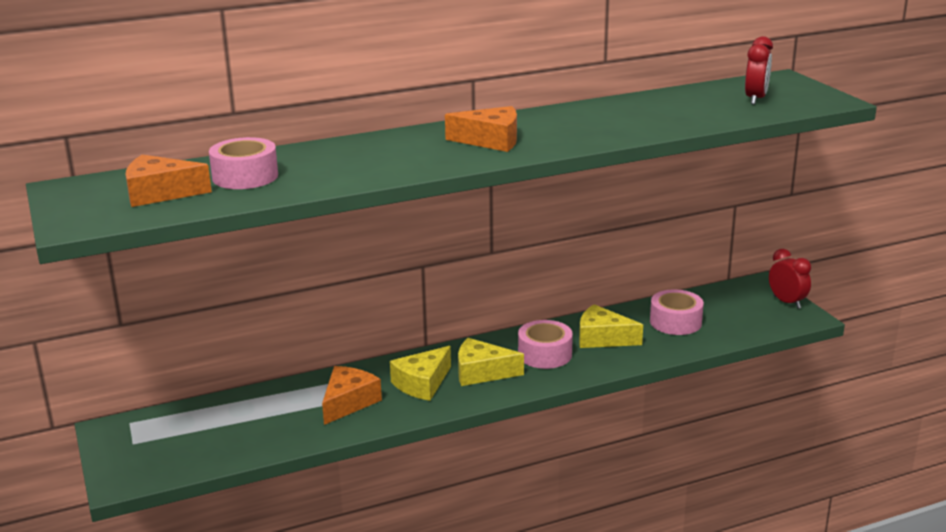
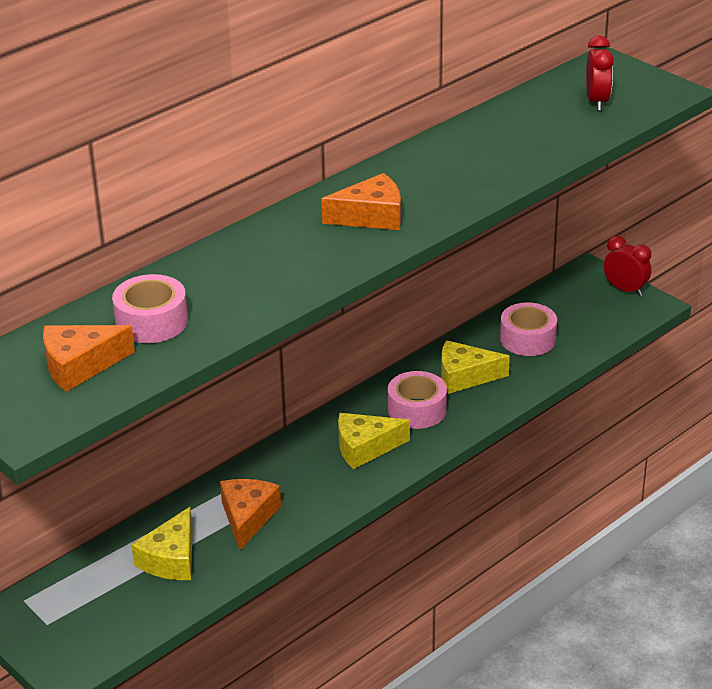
camera: 20 degrees left, 10 degrees up
yellow cheese [390,346,451,401] -> yellow cheese moved to [131,507,192,580]

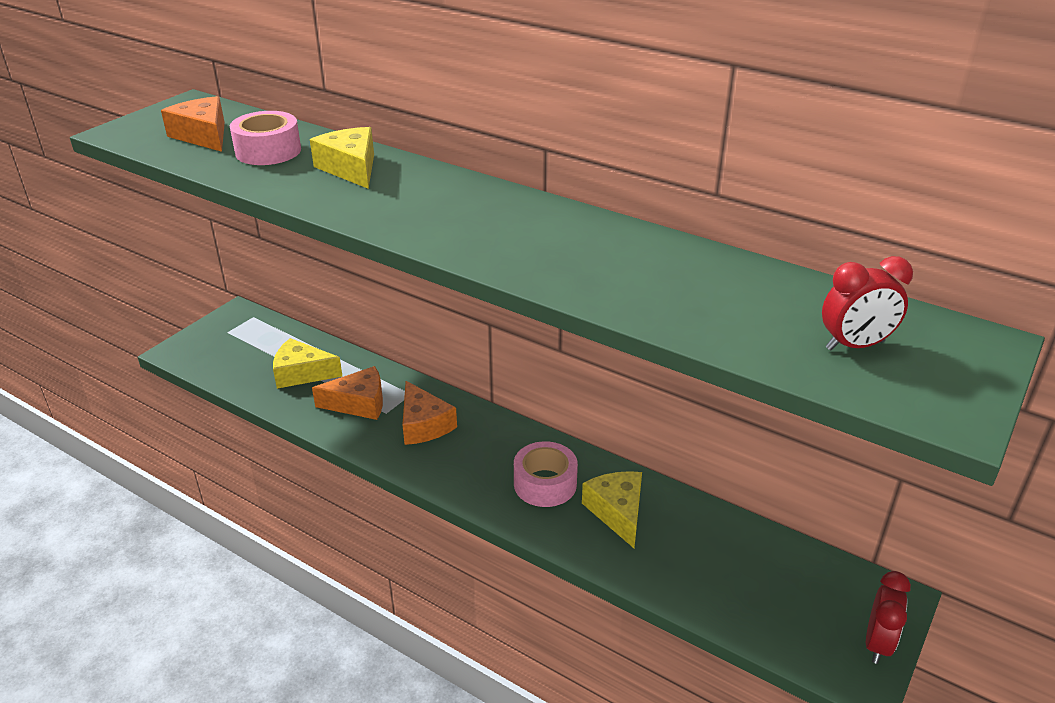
camera: 75 degrees right, 0 degrees up
orange cheese [321,173,401,230] -> orange cheese moved to [402,381,457,445]
yellow cheese [338,413,410,469] -> yellow cheese moved to [310,127,374,189]
pink tape [500,302,557,356] -> none

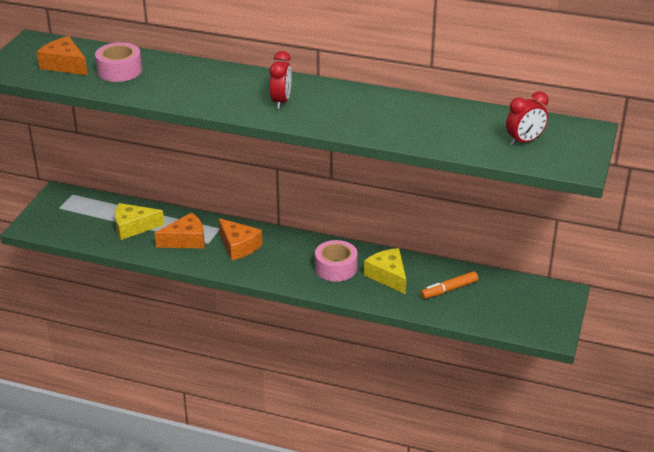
camera: 15 degrees left, 0 degrees up
yellow cheese [310,127,374,189] -> none
red clock [866,571,911,664] -> red clock moved to [269,51,292,109]
none -> orange marker [420,271,478,299]

